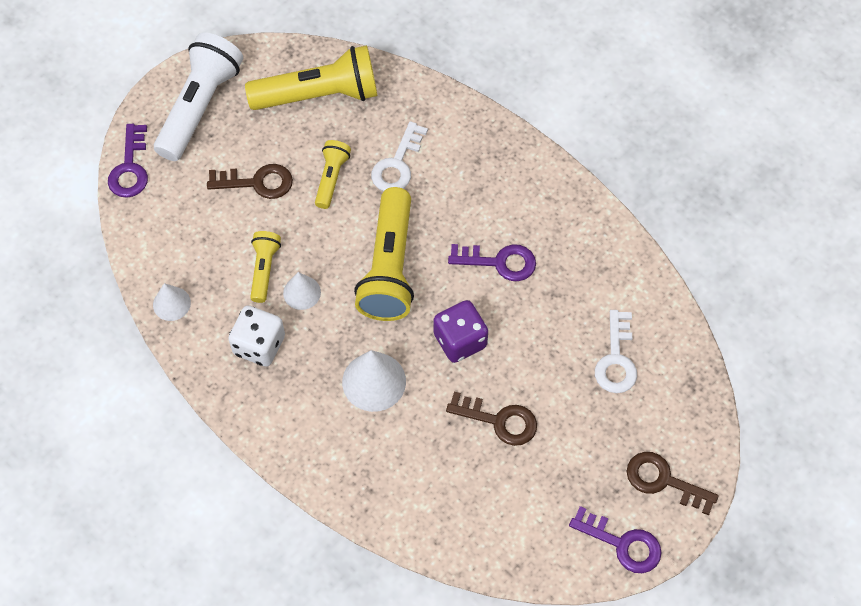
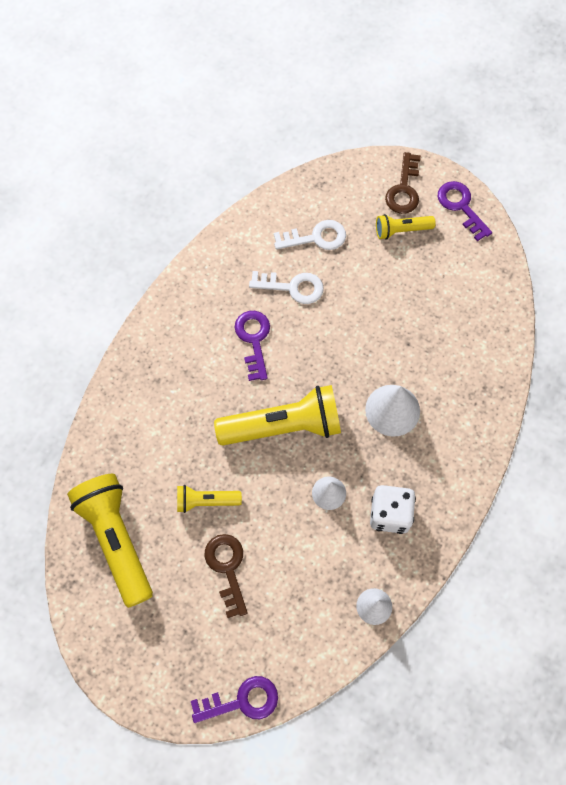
camera: 105 degrees left, 5 degrees up
white flashlight [154,33,243,161] -> none
yellow flashlight [250,231,281,303] -> yellow flashlight moved to [376,214,436,240]
white key [371,121,428,191] -> white key moved to [249,271,324,304]
purple dice [434,300,488,363] -> none
brown key [446,391,537,446] -> none
purple key [569,506,662,573] -> purple key turned 45 degrees counterclockwise [438,181,492,241]

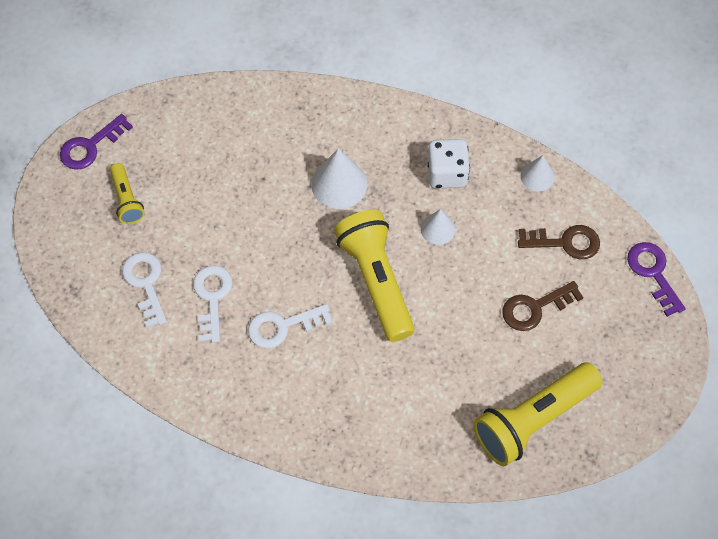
camera: 100 degrees left, 5 degrees down
yellow flashlight [177,485,242,513] -> none
purple key [234,311,270,381] -> white key [248,304,332,348]
brown key [385,152,421,214] -> brown key moved to [518,225,600,259]

